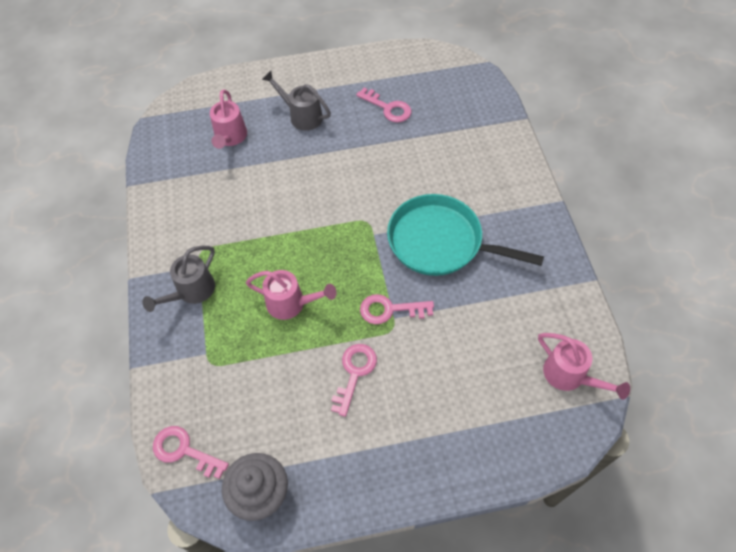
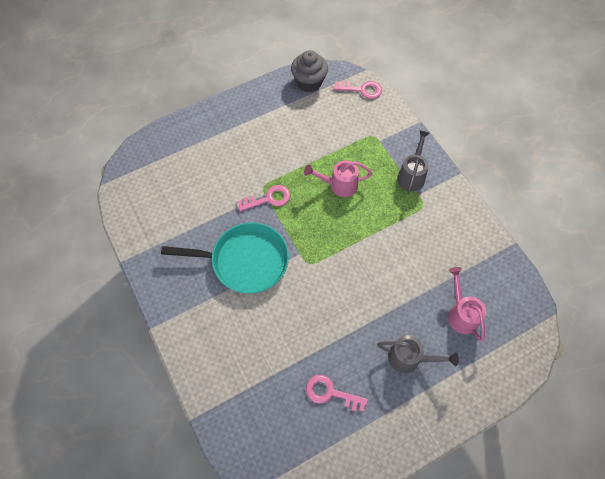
camera: 160 degrees right, 5 degrees up
pink key [331,344,377,417] -> none
pink watering can [538,333,630,400] -> none

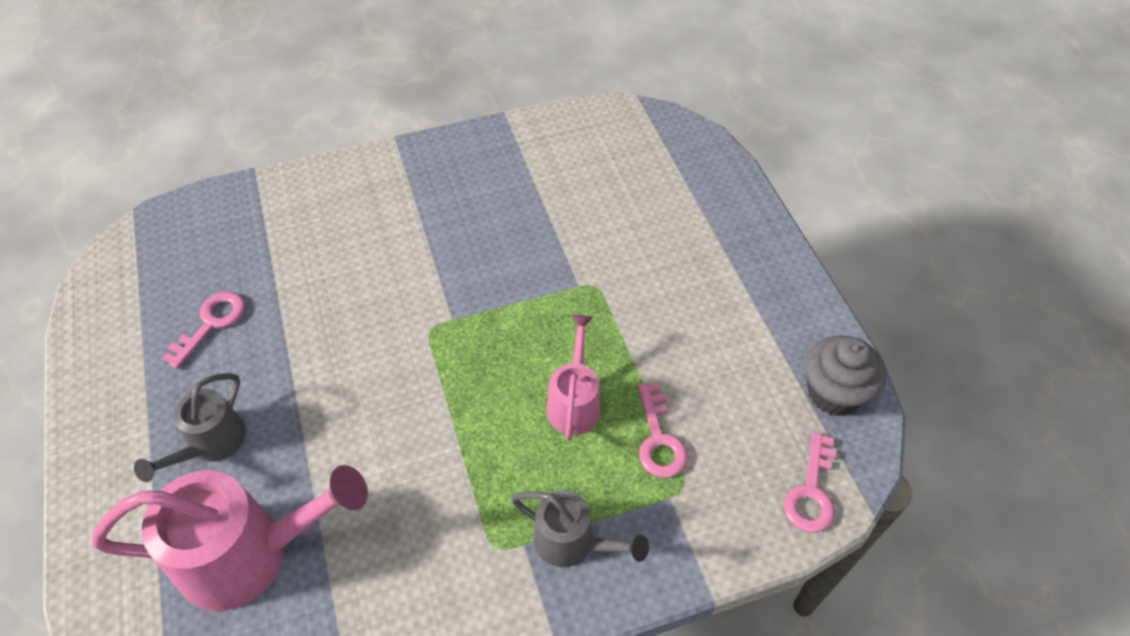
camera: 100 degrees right, 10 degrees down
turquoise pan [161,222,289,294] -> none
pink key [238,185,290,212] -> pink key moved to [638,384,688,478]
pink watering can [448,267,486,341] -> pink watering can [92,465,368,611], size x1.78

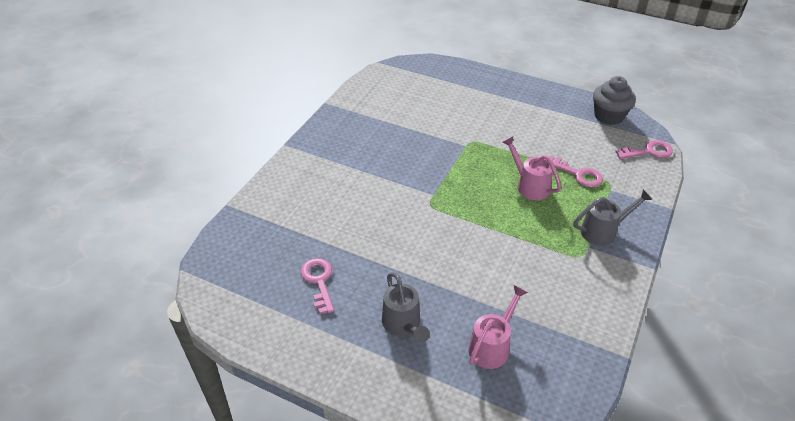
camera: 45 degrees left, 10 degrees down
pink watering can [92,465,368,611] -> pink watering can [468,285,528,369], size x0.56
pink key [784,432,836,533] -> pink key turned 75 degrees counterclockwise [615,140,673,159]

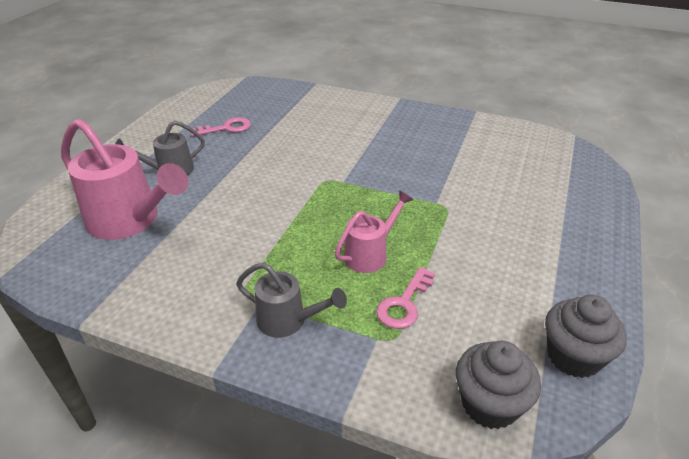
camera: 85 degrees right, 5 degrees down
pink watering can [468,285,528,369] -> pink watering can [61,119,188,240], size x1.78
grey watering can [573,189,652,245] -> grey watering can turned 45 degrees counterclockwise [236,263,347,338]
pink key [615,140,673,159] -> grey cupcake [456,341,541,429]

